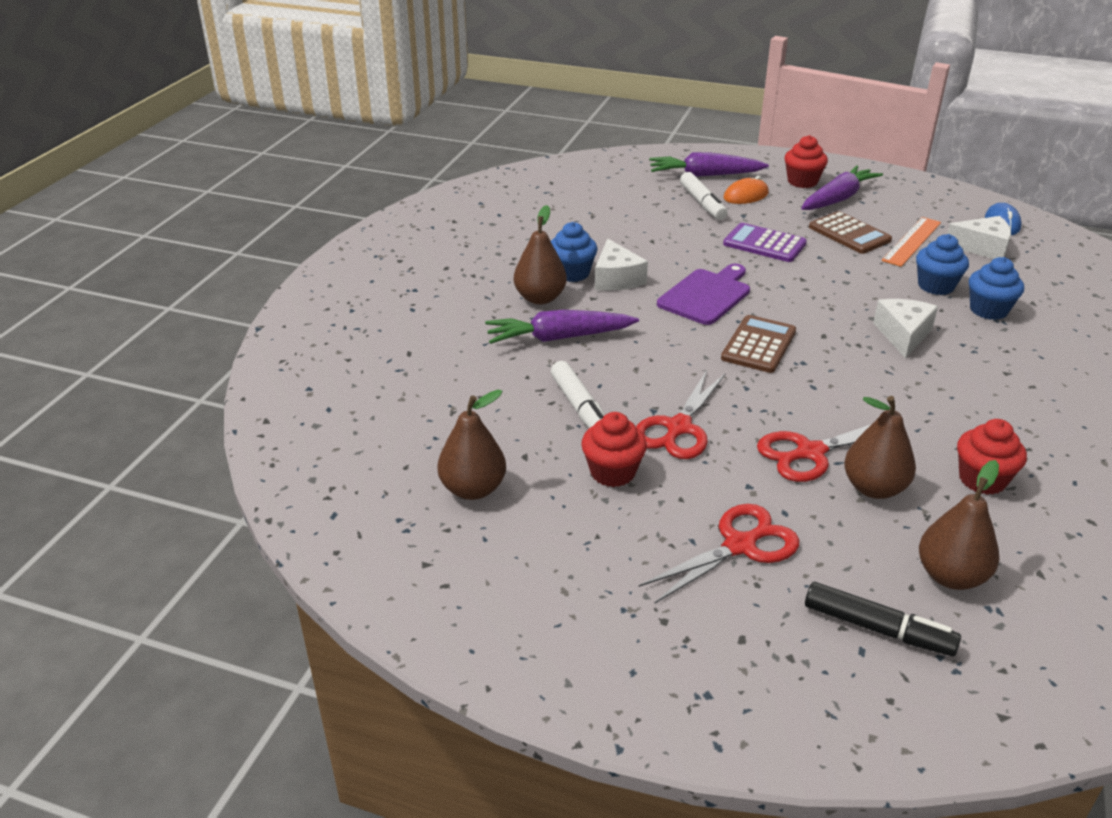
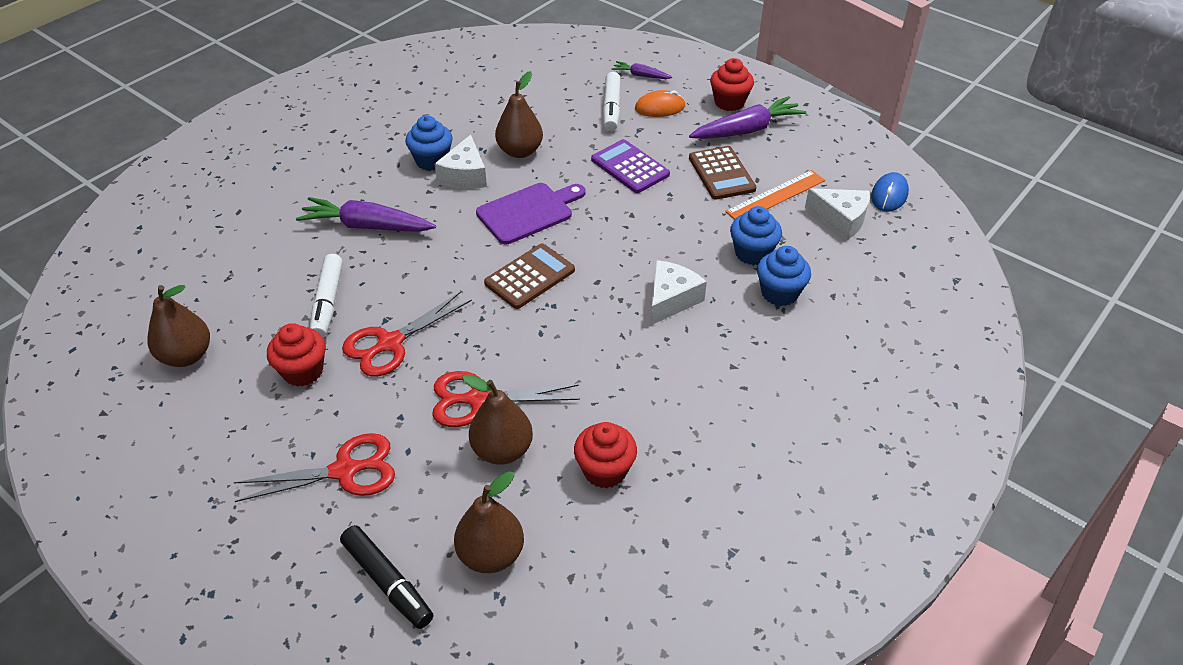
camera: 20 degrees right, 10 degrees up
brown pear [514,205,567,304] -> brown pear moved to [495,71,543,158]
purple carrot [649,152,769,177] -> purple carrot [612,61,672,79], size x0.52

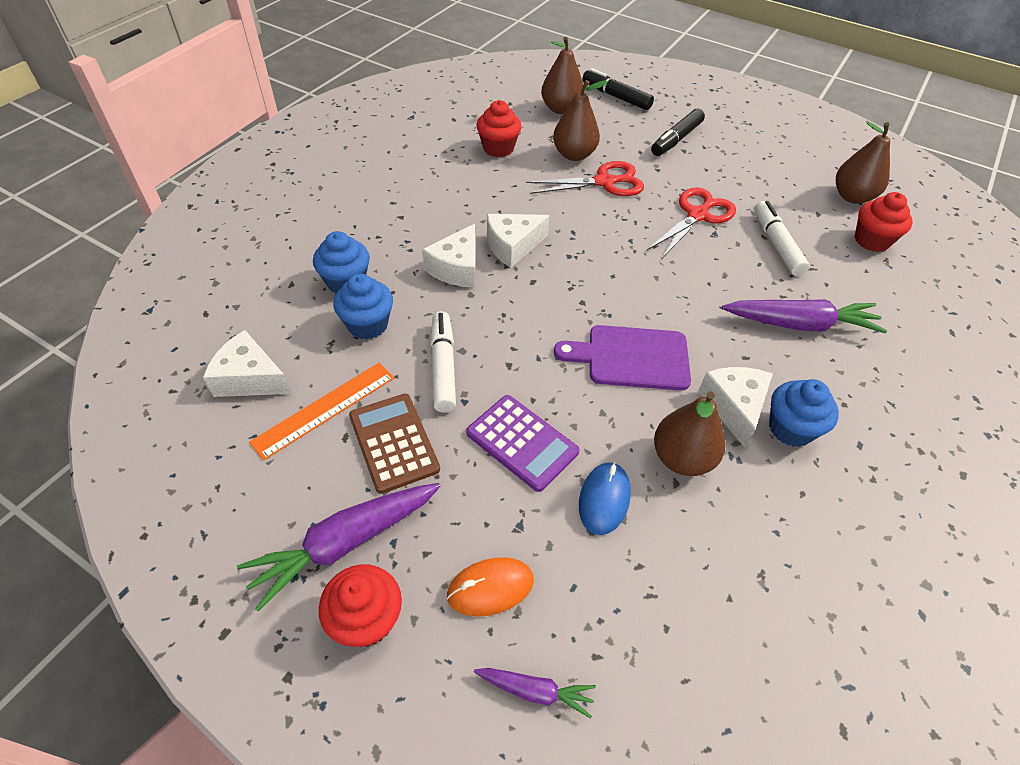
camera: 170 degrees right, 5 degrees up
red scissors [234,433,395,502] -> black marker [651,109,705,156]
red cupcake [267,323,326,387] -> red cupcake moved to [855,192,913,252]
purple cutting board [476,183,585,244] -> purple cutting board turned 45 degrees clockwise [554,325,691,391]
brown calculator [484,244,575,309] -> none
white marker [603,72,620,131] -> white marker moved to [430,311,456,413]
blue mouse [871,172,909,212] -> blue mouse moved to [579,462,631,535]
none -> white cheese [487,214,550,268]

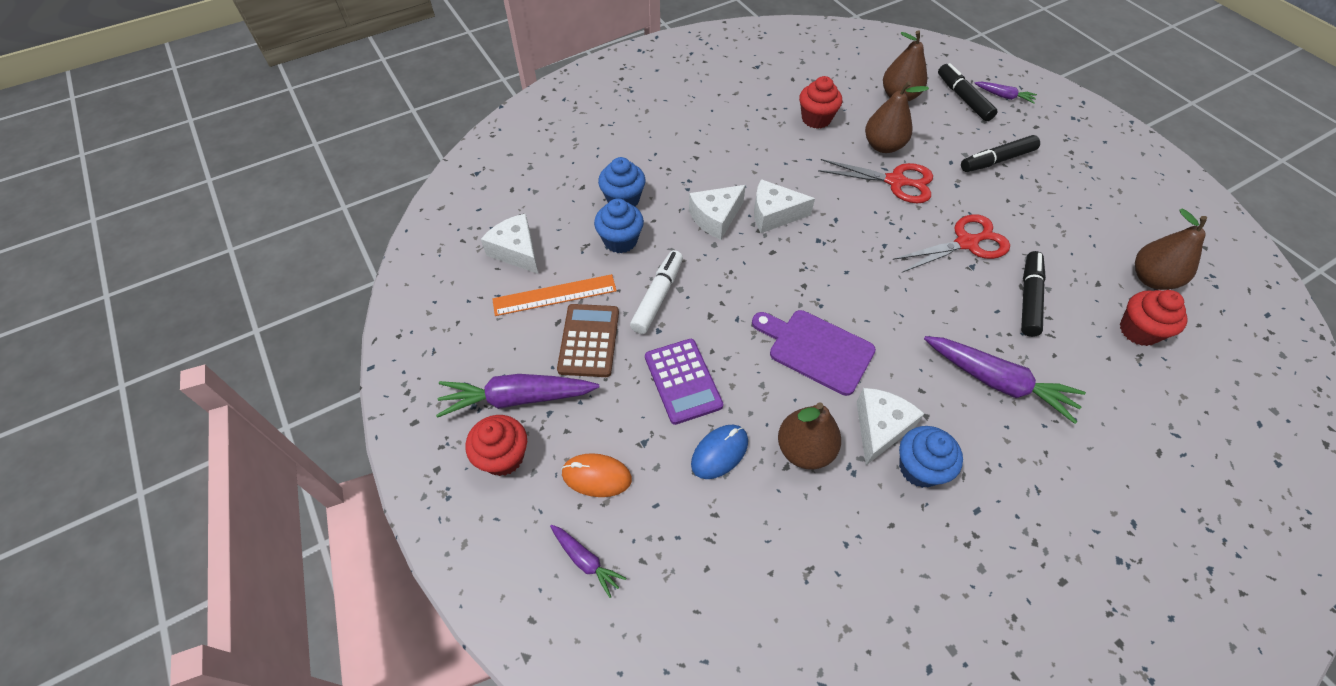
camera: 30 degrees right, 5 degrees up
white marker [754,201,809,276] -> black marker [1021,251,1046,337]
none -> purple carrot [974,82,1037,104]

